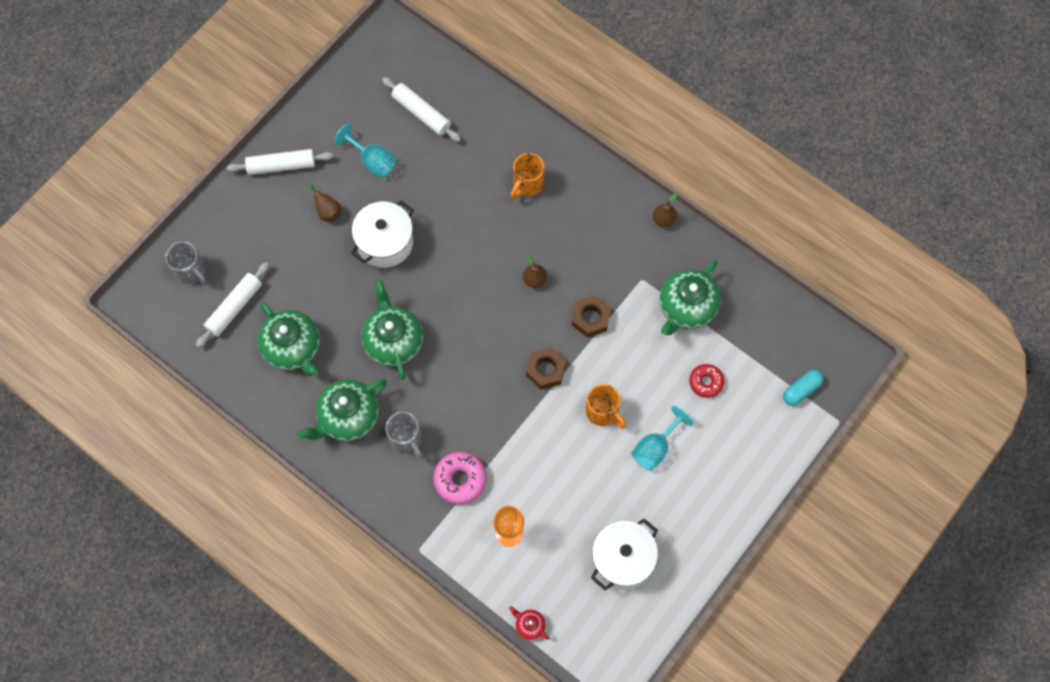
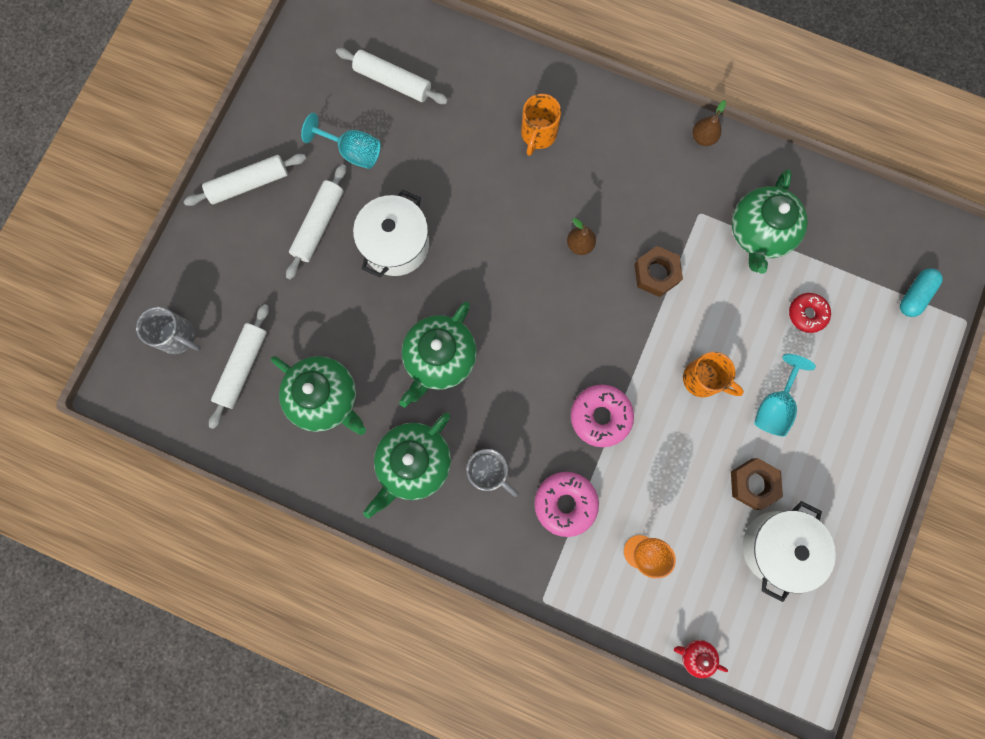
camera: 15 degrees left, 10 degrees up
brown pear [308,184,341,222] -> white rolling pin [286,164,346,280]
green teapot [361,280,423,380] -> green teapot turned 120 degrees counterclockwise [399,302,477,407]
brown nut [526,347,566,390] -> brown nut moved to [731,458,783,510]
none -> pink donut [571,384,634,447]

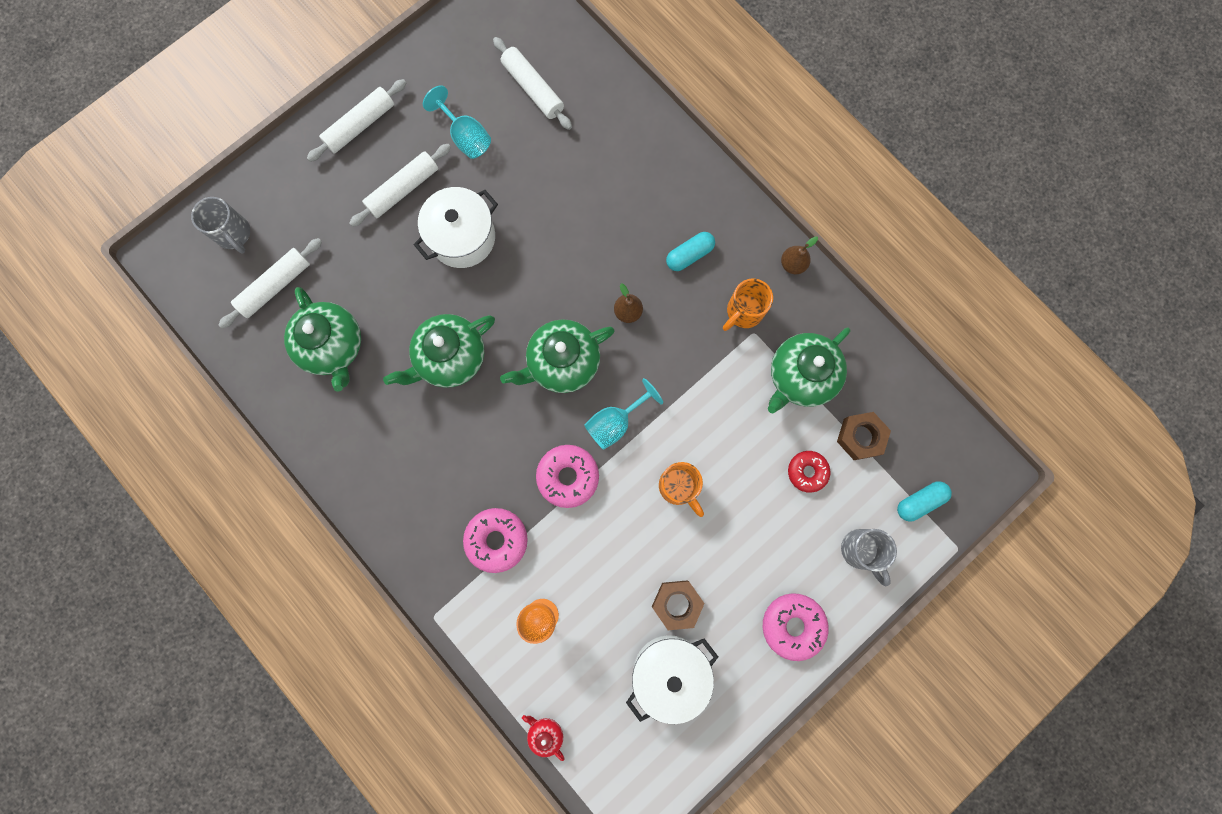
camera: 25 degrees right, 0 degrees up
white rolling pin [184,154,306,206] -> white rolling pin turned 45 degrees counterclockwise [307,79,406,162]
green teapot [363,413,451,519] -> green teapot moved to [500,319,615,393]
grey mug [466,449,519,497] -> grey mug moved to [841,529,897,587]
orange mug [521,94,561,156] -> orange mug moved to [723,279,773,331]
brown nut [634,246,683,297] -> brown nut moved to [837,412,891,460]
turquoise goblet [754,354,816,436] -> turquoise goblet moved to [584,378,663,450]
none -> turquoise capsule [666,232,715,271]
none -> pink donut [763,593,829,661]

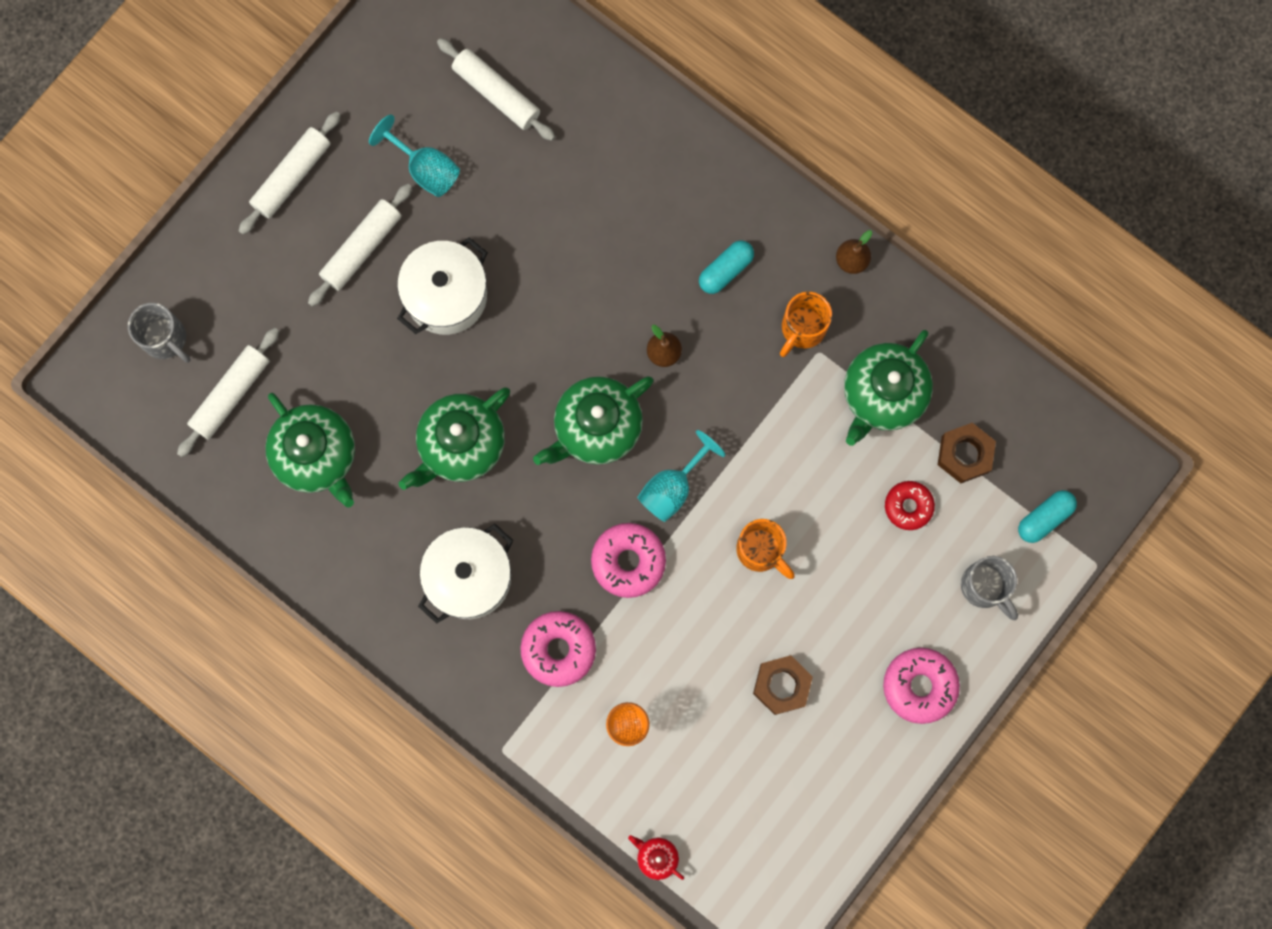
camera: 10 degrees left, 0 degrees up
white pot [626,635,718,724] -> white pot moved to [418,524,513,624]

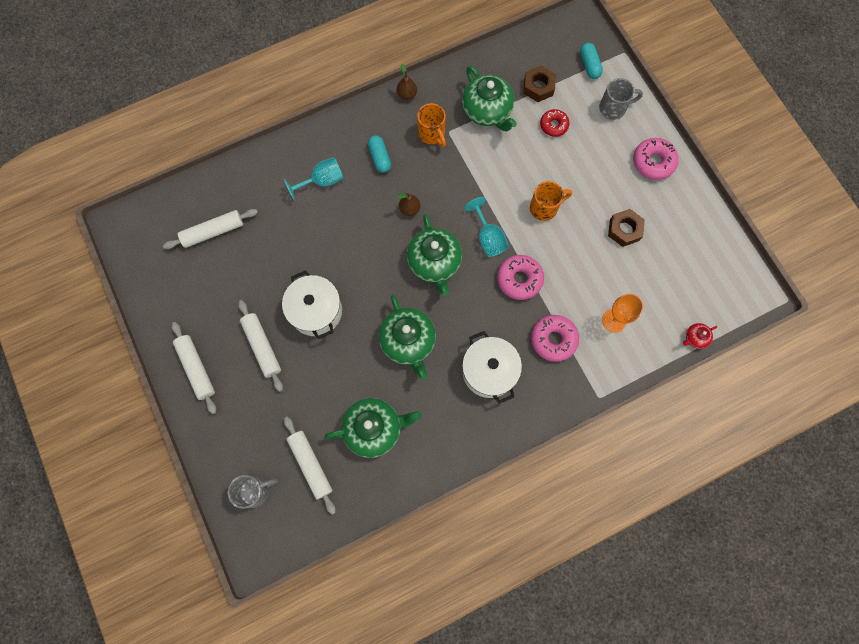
camera: 65 degrees left, 5 degrees down
turquoise goblet [369,115,460,197] -> turquoise goblet moved to [284,157,344,201]

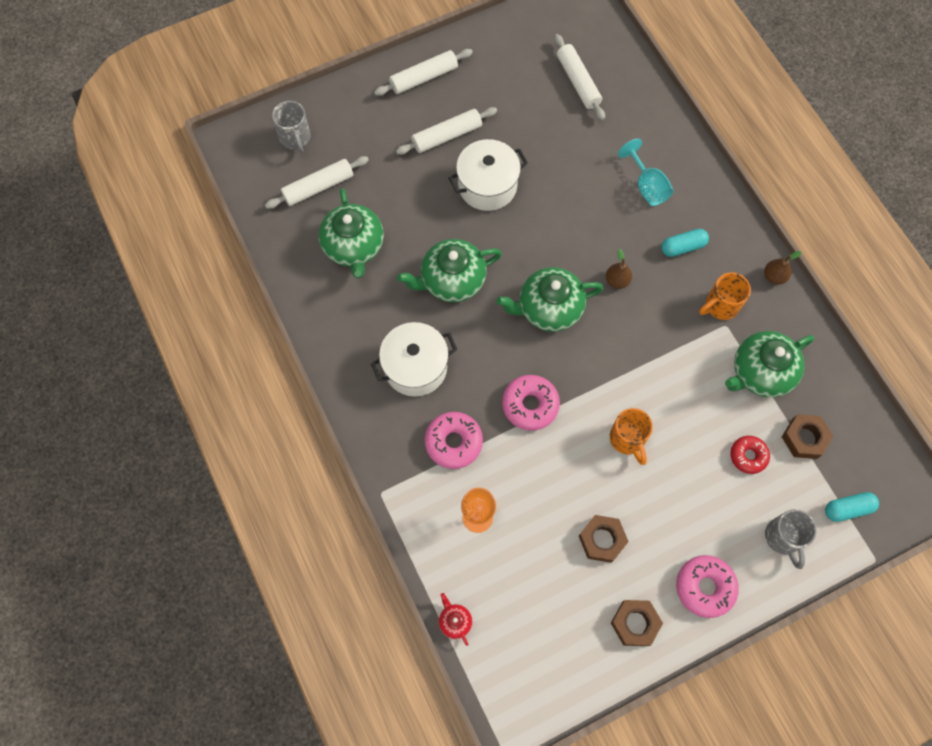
camera: 90 degrees right, 5 degrees down
turquoise goblet [464,197,509,257] -> none
none -> brown nut [611,600,663,646]

